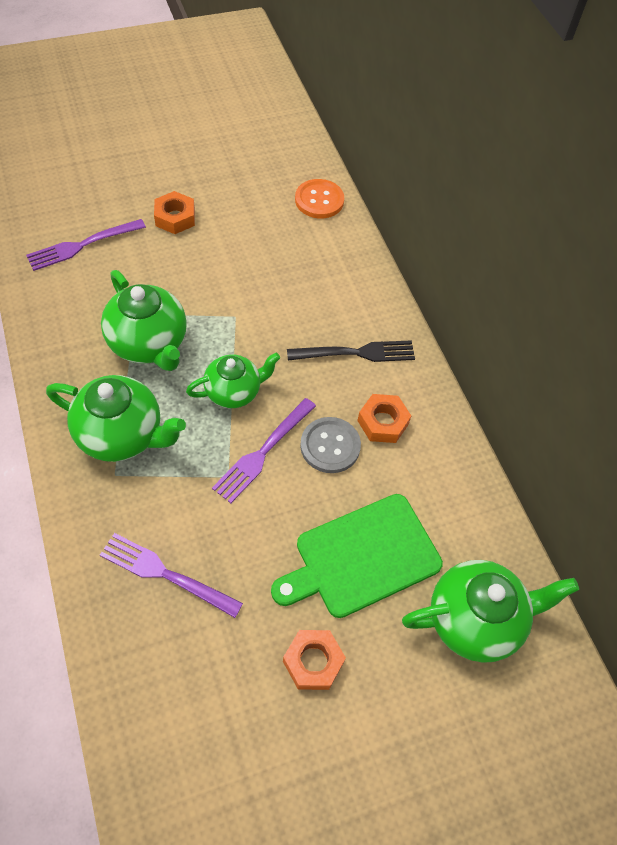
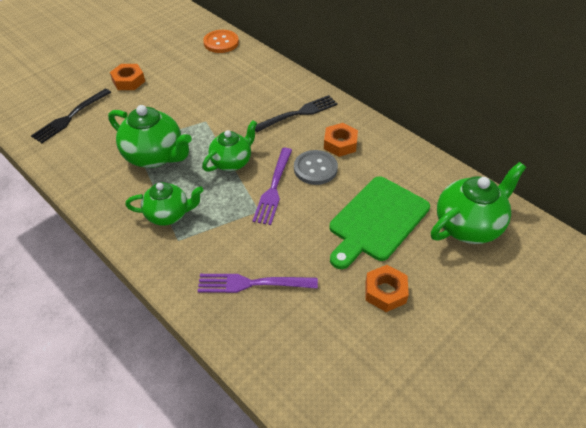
camera: 20 degrees left, 10 degrees down
purple fork [26,219,146,271] -> black fork [31,89,111,143]
green teapot [46,375,186,462] -> green teapot [125,182,204,226], size x0.66

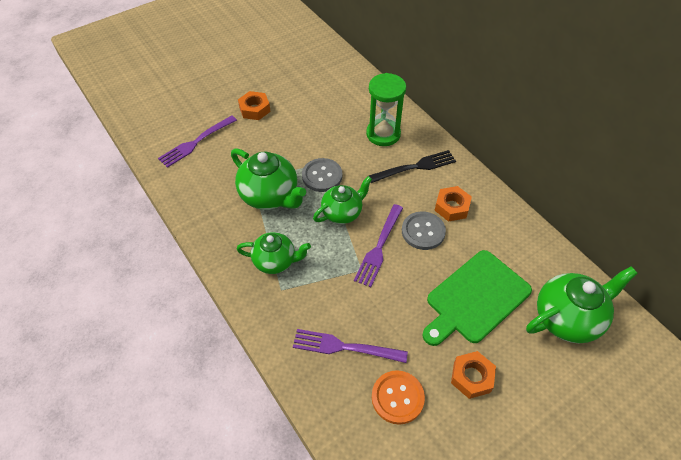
camera: 10 degrees right, 5 degrees up
black fork [31,89,111,143] -> purple fork [158,115,237,168]
orange button [203,30,239,53] -> orange button moved to [372,370,425,425]
none -> grey button [302,158,342,192]
none -> green hourglass [366,73,406,146]

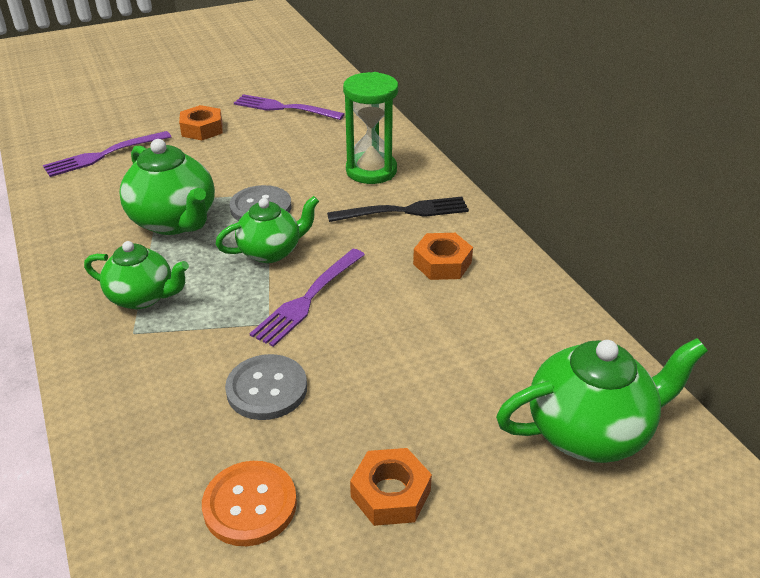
camera: 10 degrees right, 15 degrees down
purple fork [293,329,408,363] -> purple fork moved to [234,94,345,120]
grey button [402,212,446,250] -> grey button moved to [225,354,307,420]
green cutting board [422,250,532,346] -> none

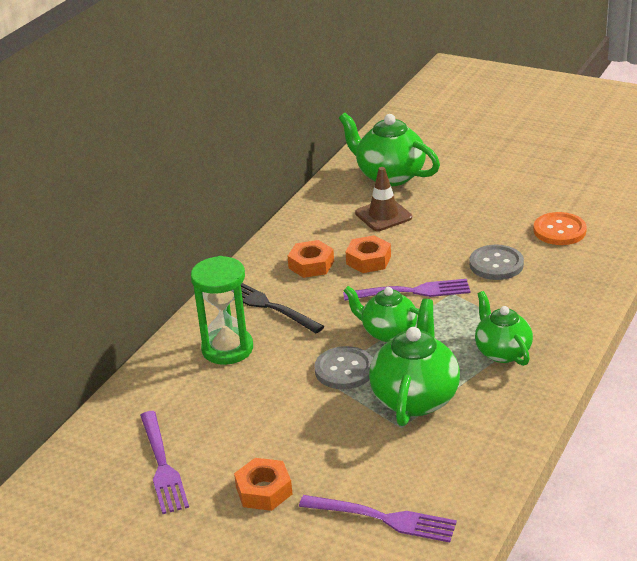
camera: 125 degrees left, 5 degrees down
orange nut [350,448,432,526] -> orange nut moved to [346,235,391,273]
none -> brown traffic cone [355,167,412,231]

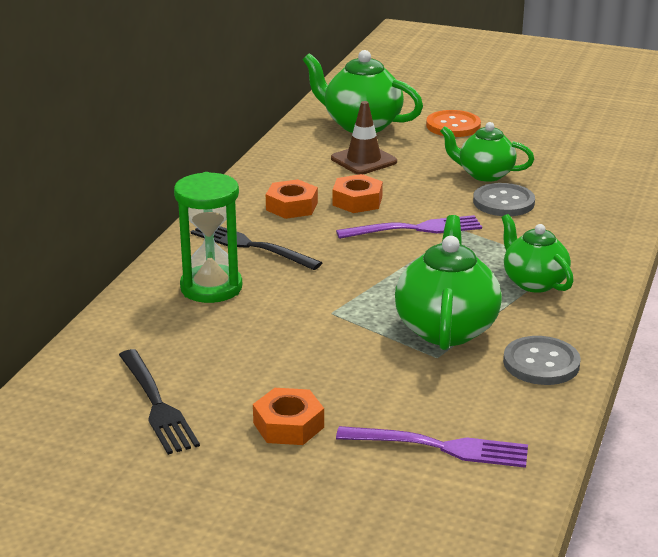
camera: 10 degrees left, 5 degrees down
purple fork [140,411,189,514] -> black fork [119,349,200,455]
grey button [314,346,373,389] -> grey button moved to [503,336,581,385]
green teapot [344,286,419,342] -> green teapot moved to [440,122,534,182]
orange button [533,212,587,245] -> orange button moved to [426,110,481,137]

